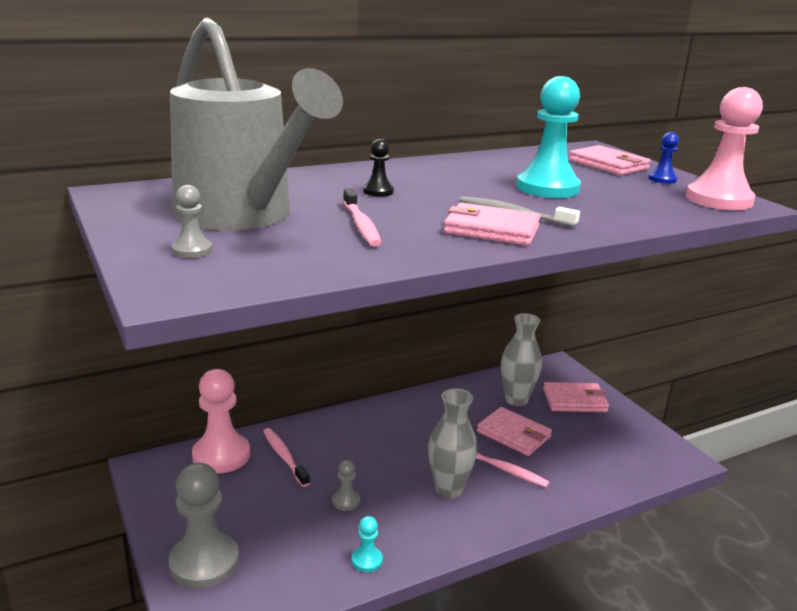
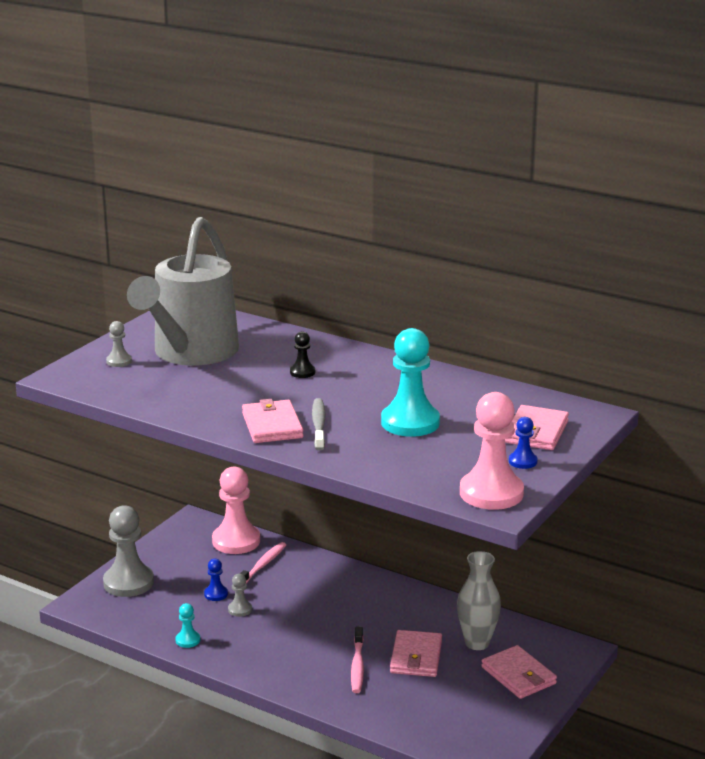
camera: 60 degrees right, 0 degrees up
pink toothbrush [343,188,381,246] -> none
grey vase [428,388,477,499] -> none
none -> blue pawn [204,559,228,601]

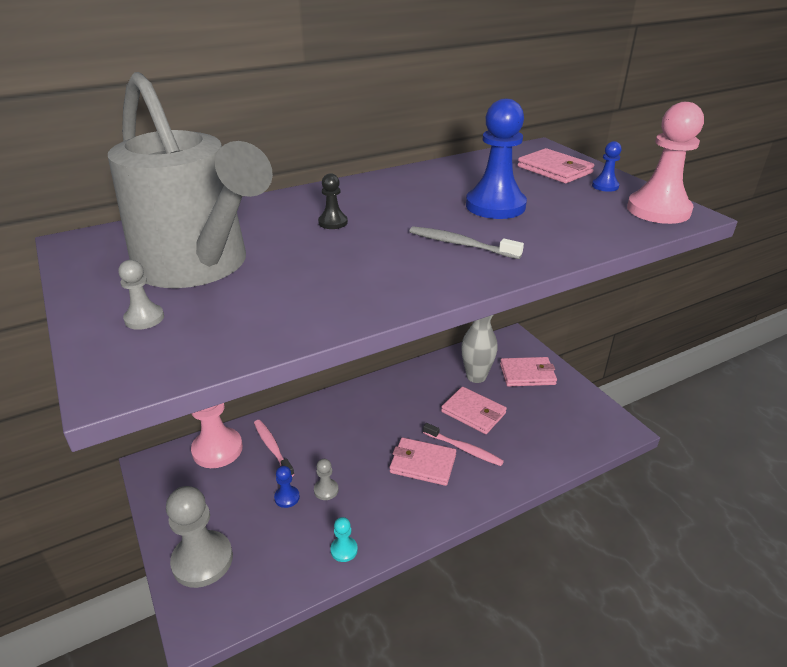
camera: 60 degrees left, 10 degrees up
pink wallet [242,399,304,443] -> pink wallet moved to [390,437,456,486]
turquoise pawn [381,328,440,437] -> blue pawn [466,99,527,219]

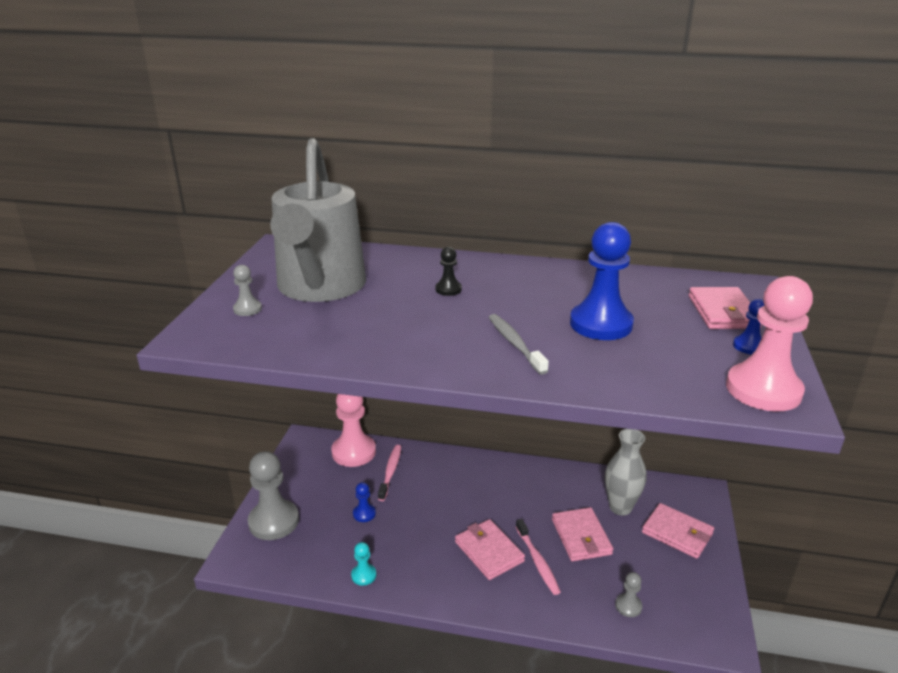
camera: 40 degrees right, 5 degrees down
grey pawn [314,459,339,500] -> grey pawn moved to [615,572,642,617]

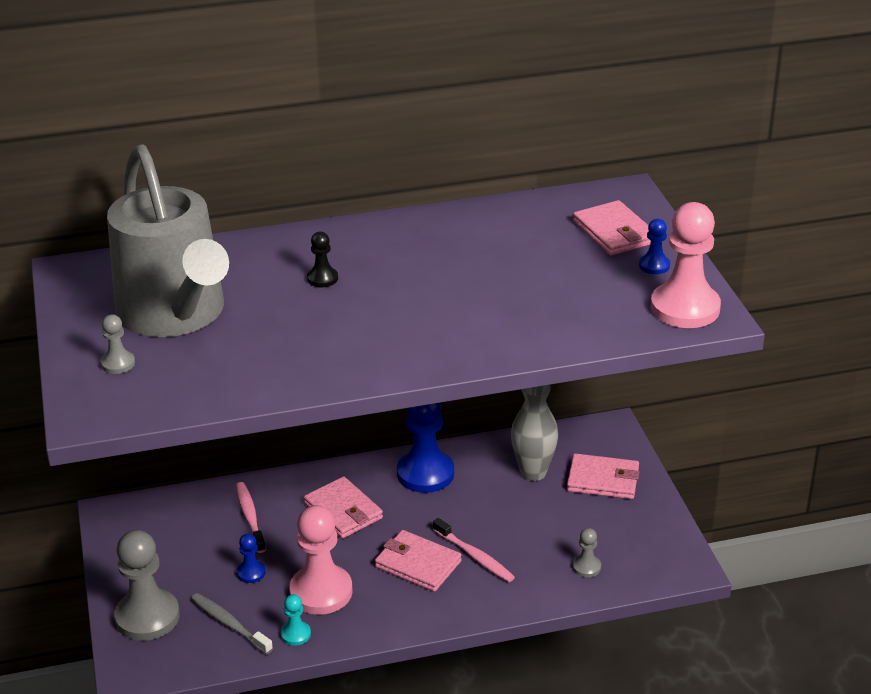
camera: 25 degrees left, 5 degrees up
pink pawn [331,394,376,467] -> pink pawn moved to [289,505,353,615]
grey toothbrush [489,314,549,375] -> grey toothbrush moved to [191,593,273,654]
pink wallet [552,507,613,561] -> pink wallet moved to [304,476,383,538]
blue pawn [570,222,634,340] -> blue pawn moved to [397,403,454,493]

